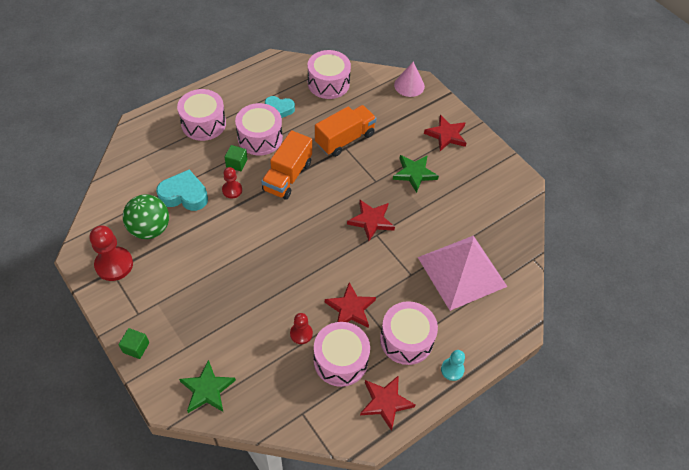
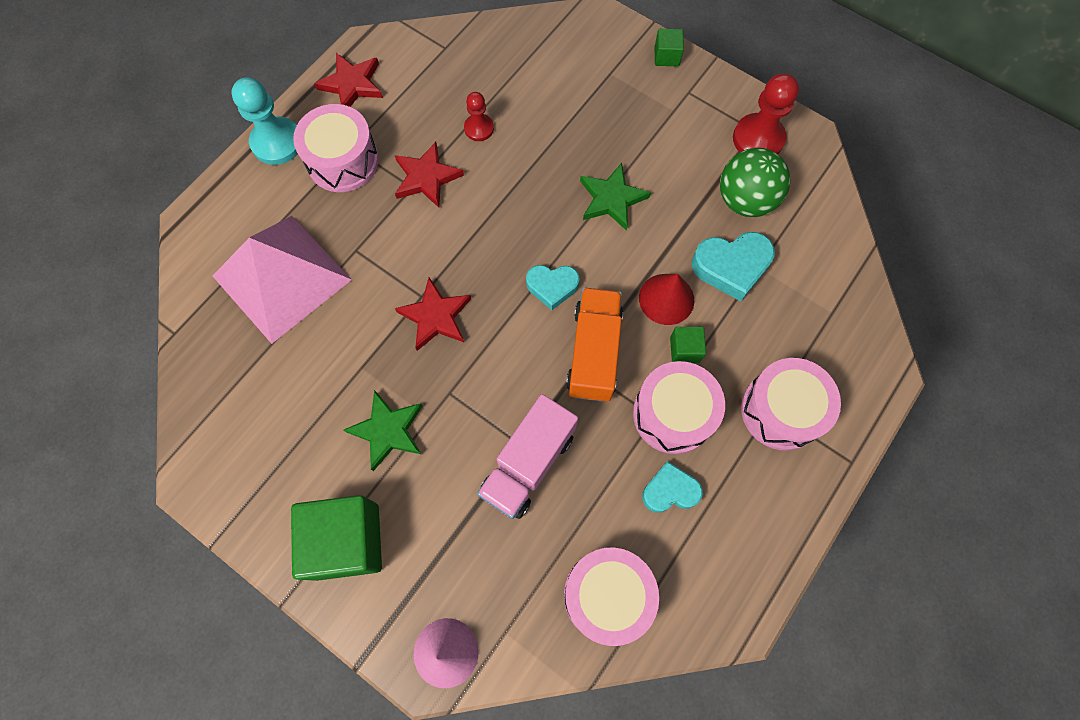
camera: 165 degrees right, 15 degrees up
green star [179,360,236,413] -> green star moved to [580,163,651,231]
red pawn [222,167,242,198] -> red cone [639,274,694,325]
pink drum [314,322,370,387] -> none
orange truck [315,105,377,157] -> pink truck [477,394,578,519]
red star [424,115,466,151] -> green cube [291,495,382,581]
turquoise pawn [441,350,465,381] -> turquoise pawn [231,77,298,165], size x1.71
none -> turquoise heart [526,265,580,310]

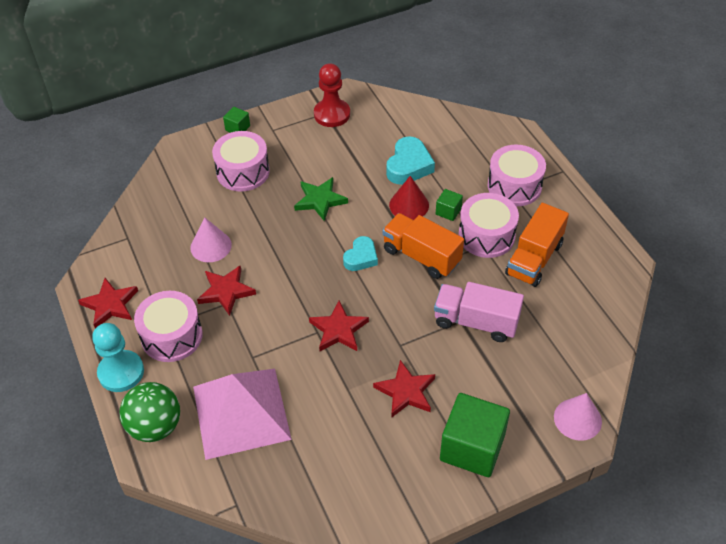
camera: 60 degrees left, 20 degrees down
green star [344,390,423,471] -> red star [373,360,435,418]
red pawn [464,92,494,141] -> pink cone [190,217,232,262]
pink truck [477,394,578,519] -> pink truck turned 135 degrees clockwise [434,282,524,342]
pink drum [564,547,659,646] -> pink drum moved to [212,131,270,192]
turquoise heart [642,461,703,513] -> orange truck [505,203,569,287]
green ball [720,148,791,217] -> green ball moved to [120,382,180,442]

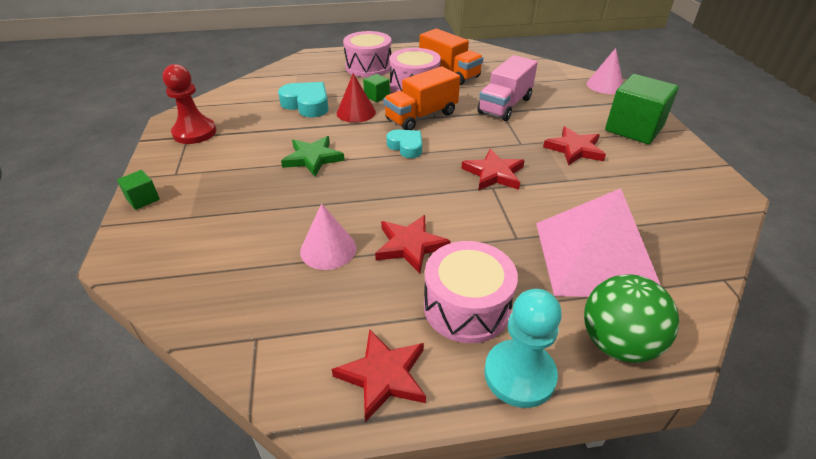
camera: 75 degrees left, 10 degrees down
pink drum [212,131,270,192] -> none

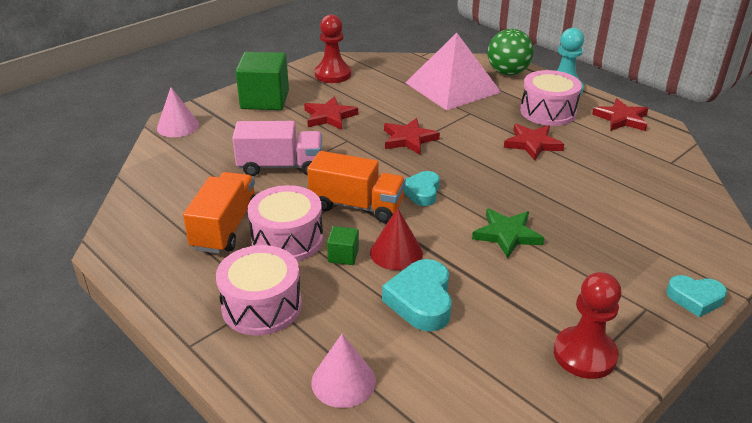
camera: 125 degrees left, 5 degrees down
green cube [117,170,160,210] -> turquoise heart [666,275,727,317]
pink cone [300,203,356,270] -> pink cone moved to [311,334,376,408]
none -> red pawn [315,15,351,83]

